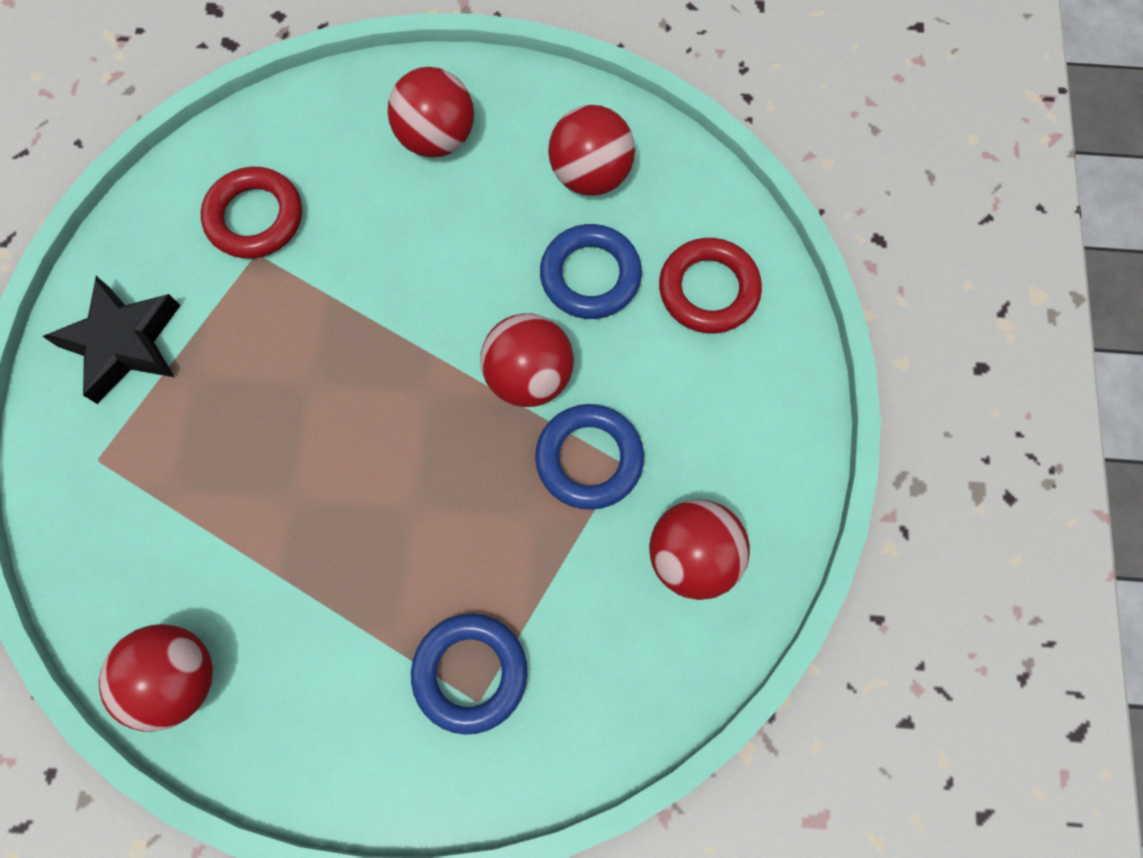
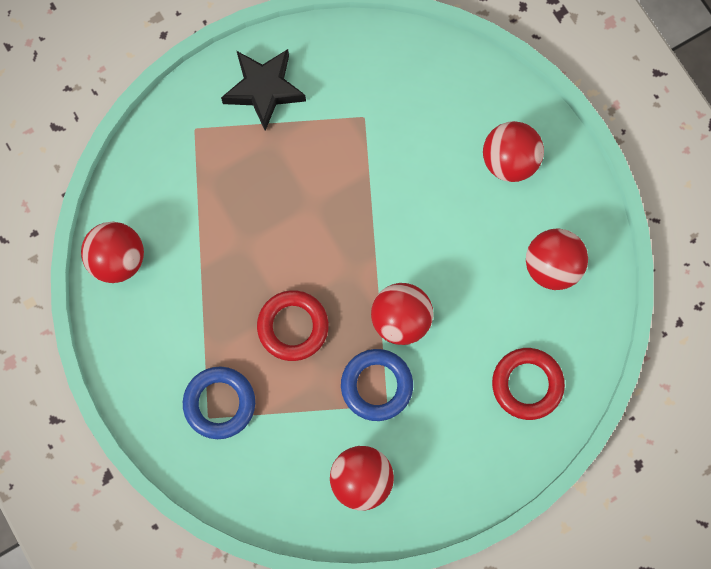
camera: 55 degrees right, 5 degrees up
red ring [201,167,302,259] -> red ring moved to [257,290,329,361]
blue ring [540,224,642,319] -> none

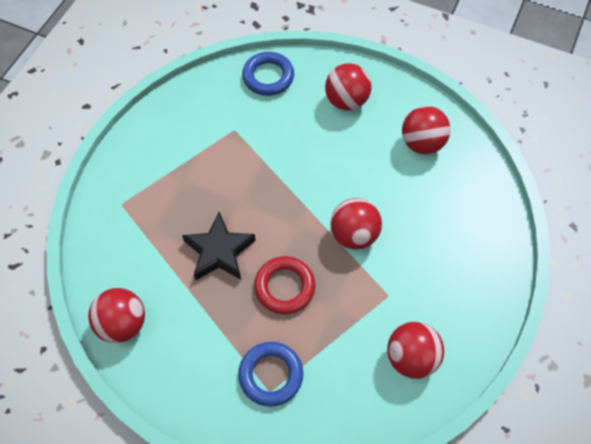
camera: 35 degrees left, 15 degrees down
black star [221,49,306,131] -> black star moved to [182,212,256,280]
blue ring [341,349,413,421] -> blue ring moved to [242,52,294,96]
red ring [492,348,565,420] -> none

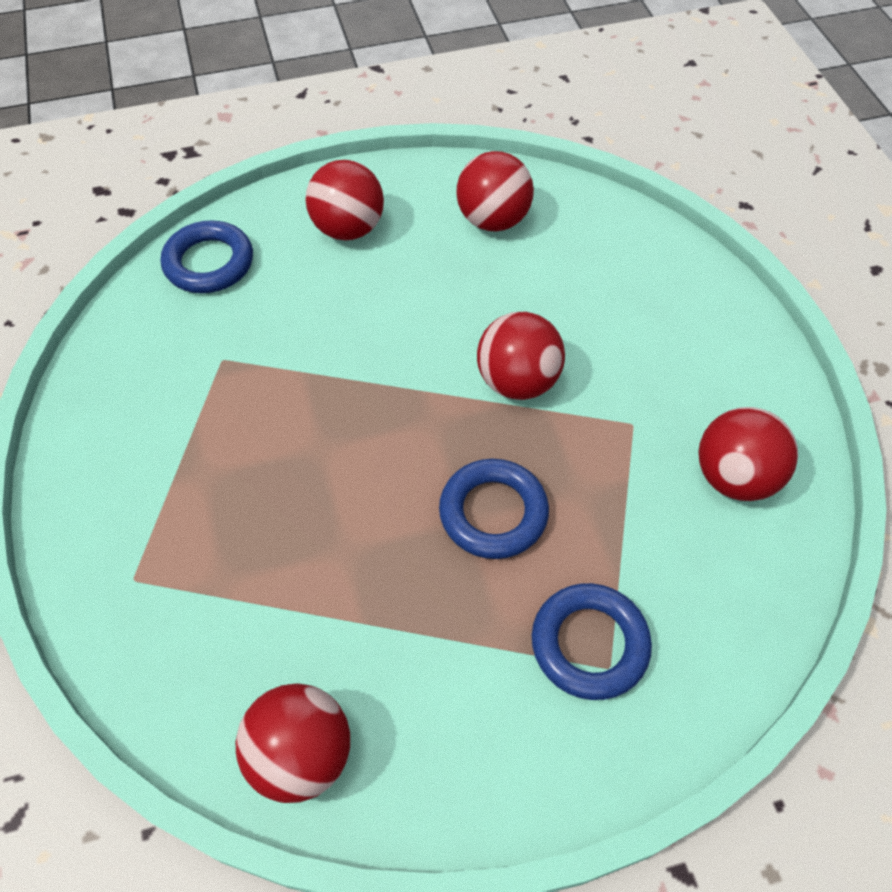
camera: 40 degrees left, 5 degrees down
black star [182,212,256,280] -> none
red ring [254,256,315,314] -> blue ring [439,459,549,559]

